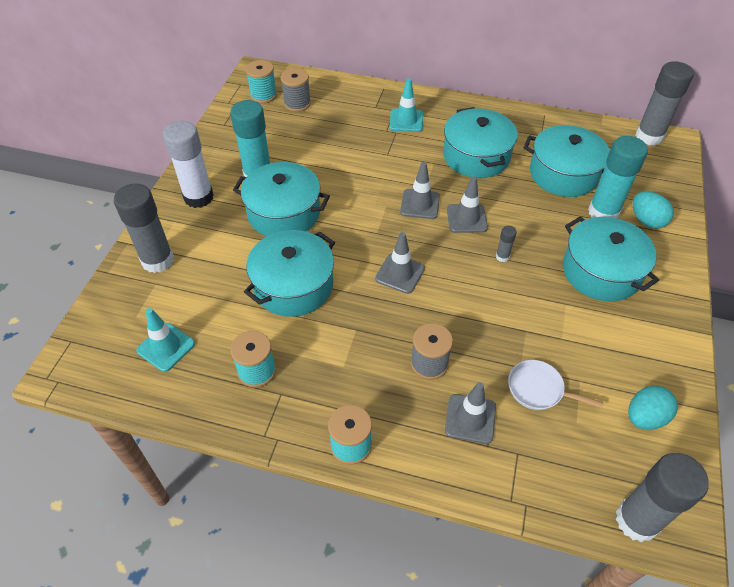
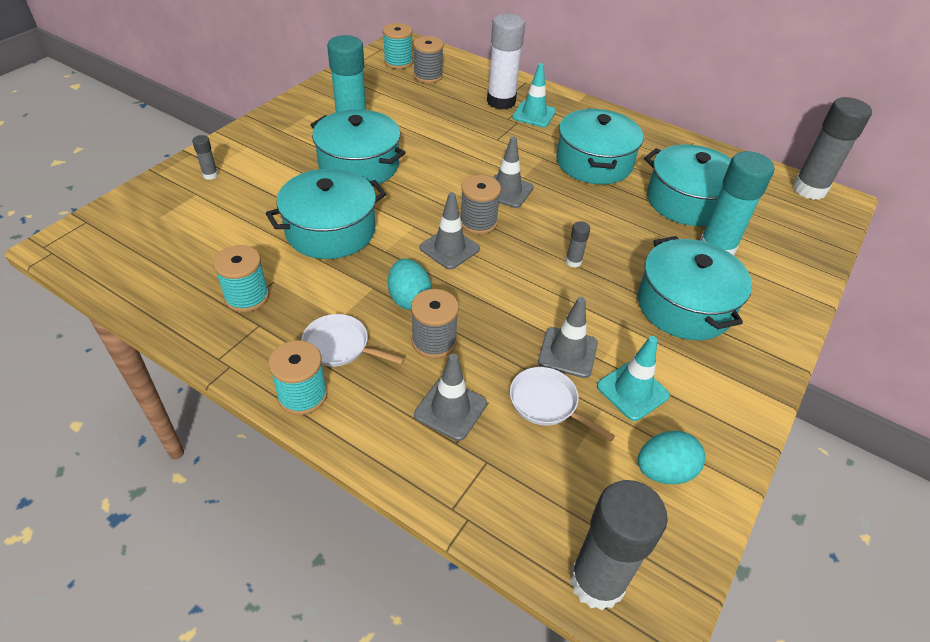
camera: 15 degrees right, 5 degrees down
grey glue stick [114,184,174,273] -> grey glue stick [192,135,218,180], size x0.43
turquoise traffic cone [136,308,195,372] -> turquoise traffic cone moved to [597,336,670,421]
white glue stick [163,121,214,208] -> white glue stick moved to [487,14,525,110]
grey traffic cone [447,176,488,233] -> grey traffic cone moved to [538,297,598,378]
turquoise egg [633,191,674,229] -> turquoise egg moved to [388,259,432,310]
none -> white pan [301,314,405,367]
none -> grey spool [460,175,501,234]

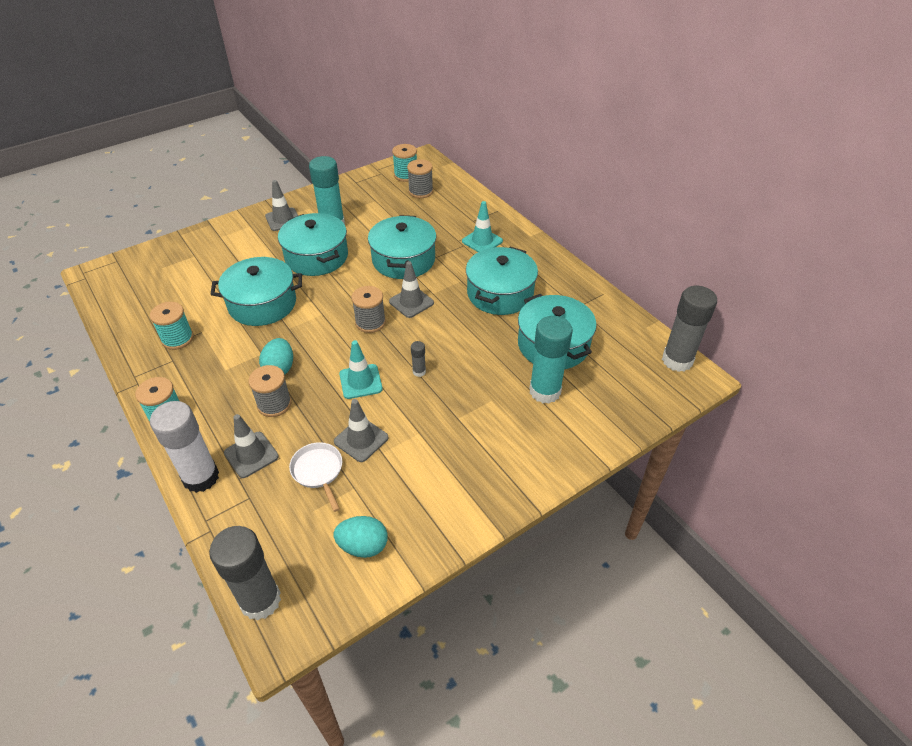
camera: 25 degrees right, 0 degrees up
grey glue stick [192,135,218,180] -> none
white pan [301,314,405,367] -> none
grey traffic cone [420,192,480,269] -> grey traffic cone moved to [265,180,298,231]
white glue stick [487,14,525,110] -> white glue stick moved to [150,401,219,493]
turquoise traffic cone [597,336,670,421] -> turquoise traffic cone moved to [339,340,383,399]
turquoise pot [638,236,752,340] -> turquoise pot moved to [368,215,436,279]

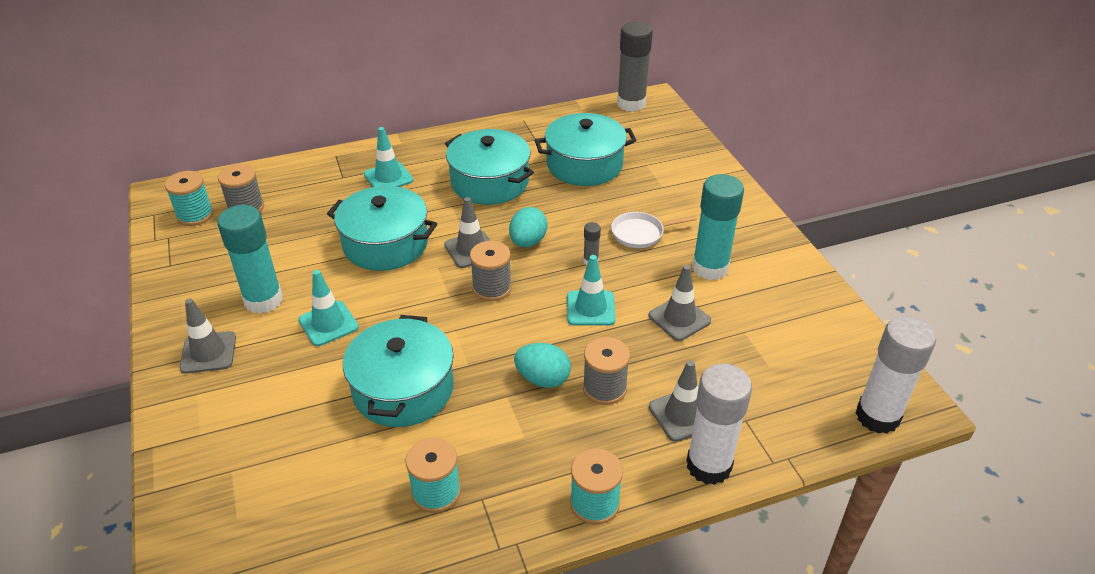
camera: 75 degrees left, 5 degrees down
grey glue stick [209,526,281,621] -> white glue stick [856,316,936,434]
turquoise pot [278,213,348,276] -> turquoise traffic cone [298,270,359,346]
white pan [289,442,342,512] -> white pan moved to [611,212,697,248]
turquoise egg [334,516,388,558] -> turquoise egg moved to [509,207,547,247]
turquoise glue stick [529,316,573,404] -> turquoise glue stick moved to [692,174,744,280]

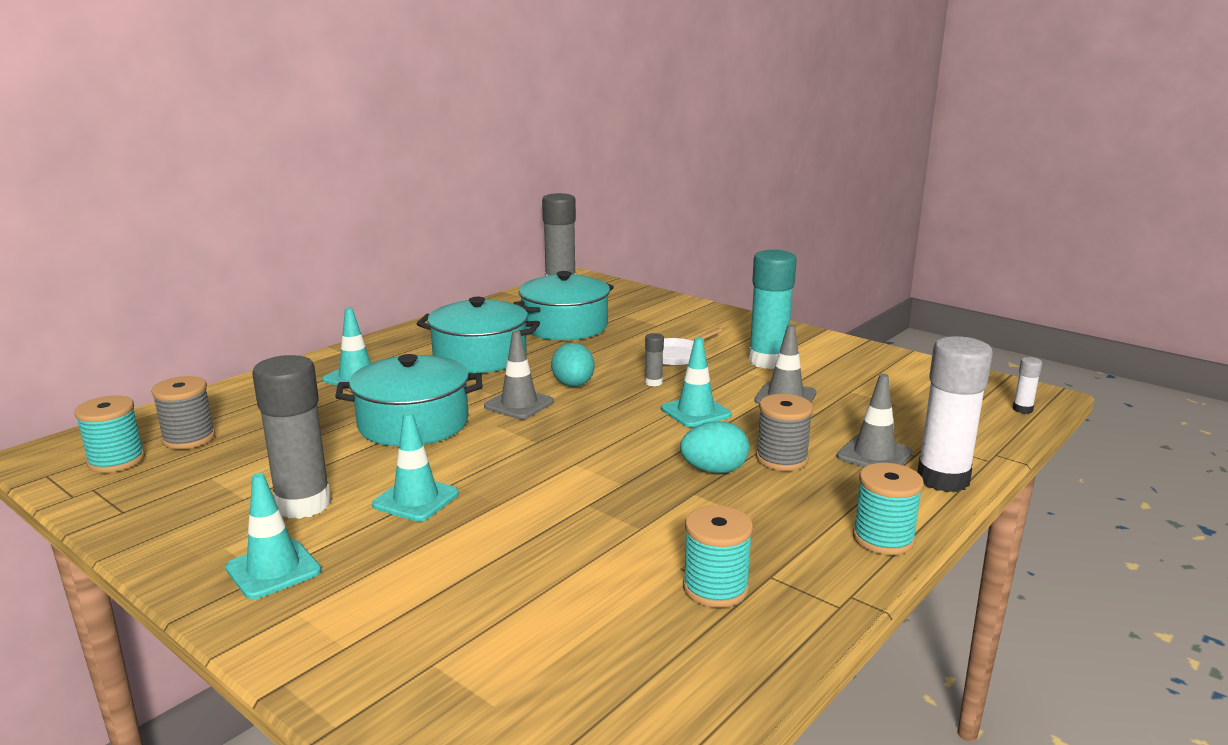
camera: 30 degrees left, 20 degrees down
grey traffic cone [180,299,236,374] -> turquoise traffic cone [226,473,321,599]
turquoise glue stick [217,205,283,314] -> grey glue stick [252,355,331,519]
turquoise pot [343,315,454,427] -> none
grey spool [470,241,512,301] -> none
white glue stick [856,316,936,434] -> white glue stick [1013,357,1042,414], size x0.43

